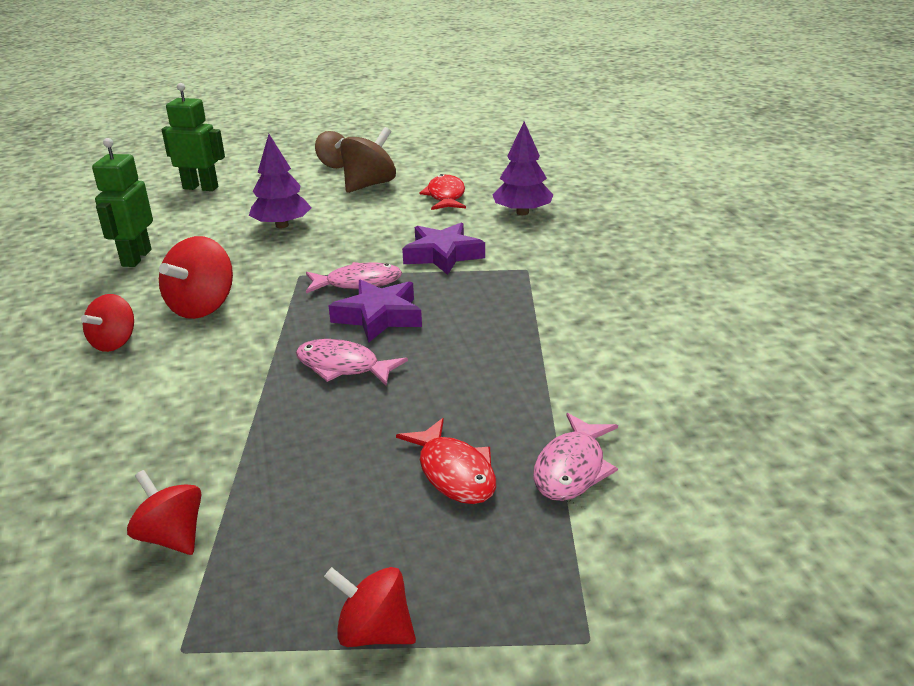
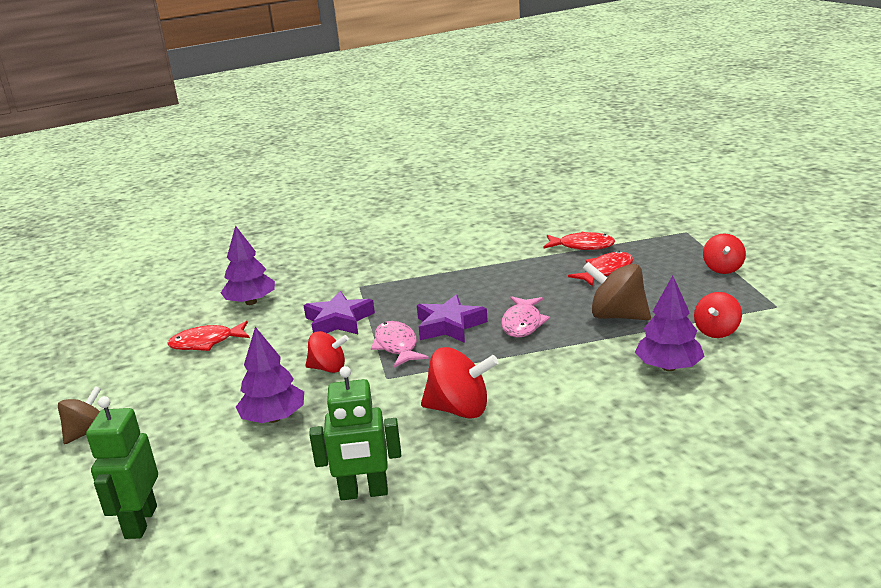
camera: 100 degrees left, 5 degrees down
red spinning top [81,294,134,352] -> red spinning top moved to [305,331,349,373]
brown spinning top [340,127,396,193] -> brown spinning top moved to [583,262,651,320]
pink fish [533,413,618,501] -> red fish [543,232,615,250]
none -> purple tree [635,275,705,371]

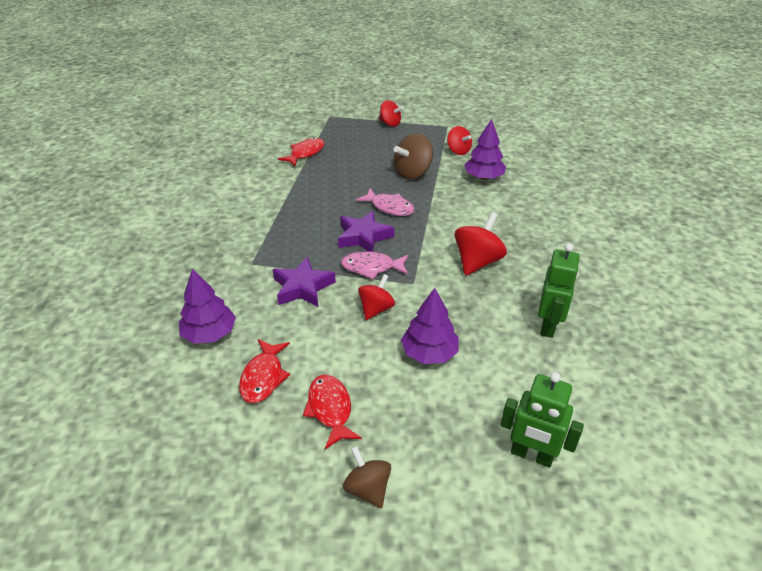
camera: 70 degrees left, 15 degrees up
red fish [568,251,633,286] -> red fish moved to [303,375,362,449]

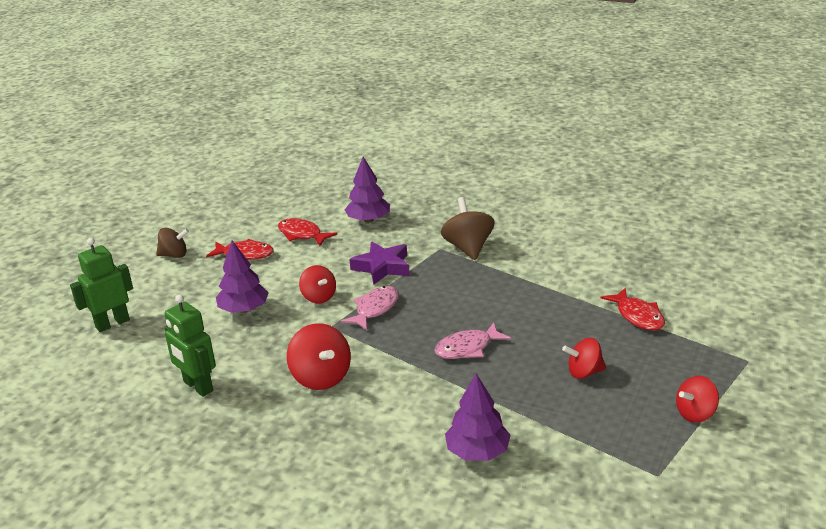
camera: 120 degrees right, 10 degrees down
purple star [338,211,394,252] -> none
brown spinning top [394,133,433,179] -> brown spinning top moved to [441,197,495,260]
red spinning top [447,126,472,155] -> red spinning top moved to [562,338,606,379]

